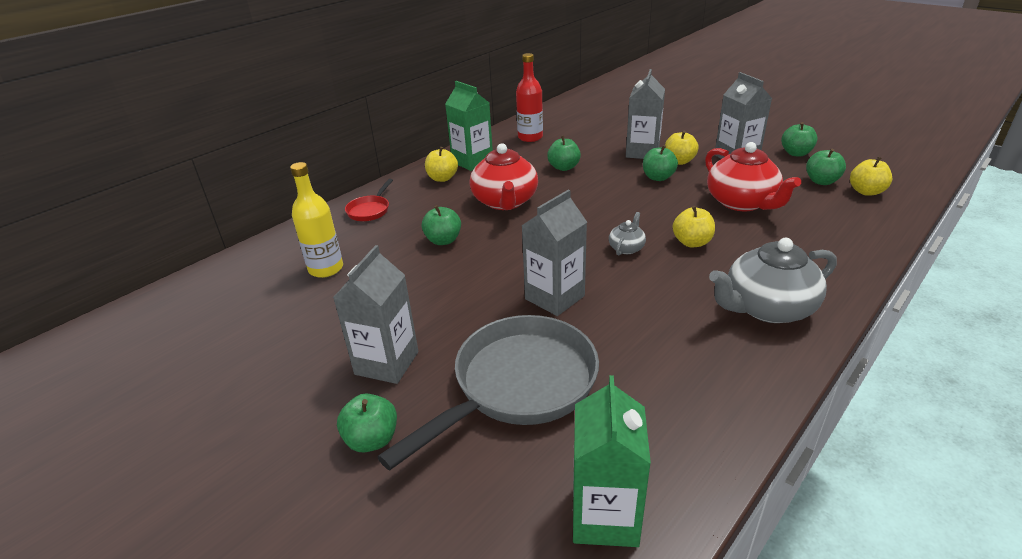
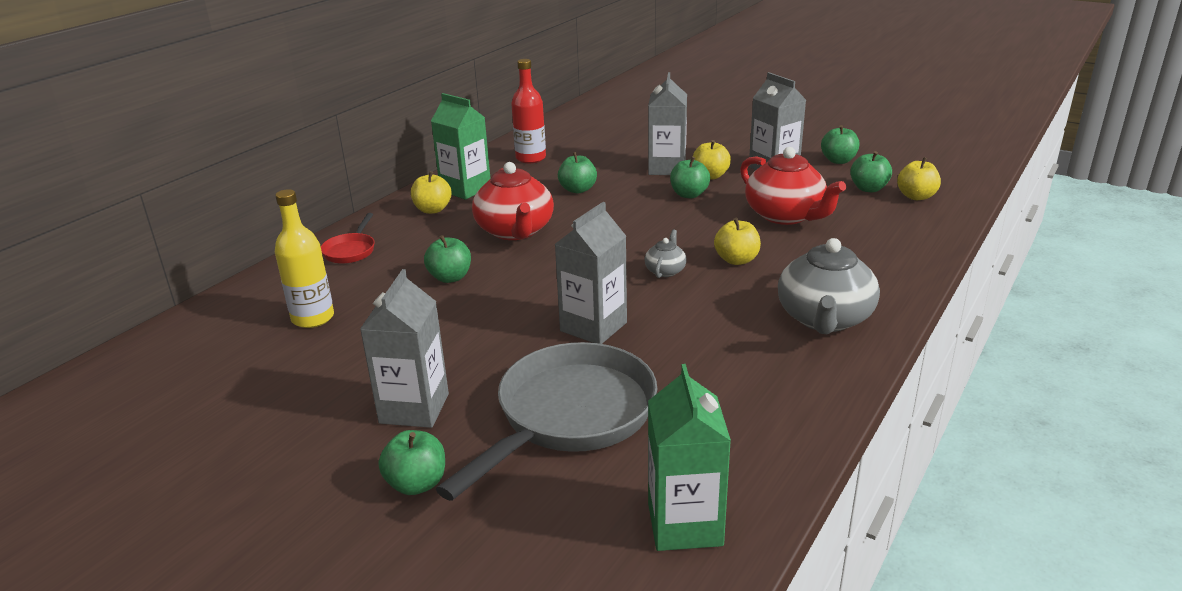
camera: 10 degrees left, 5 degrees down
grey teapot [709,238,837,323] -> grey teapot turned 45 degrees counterclockwise [778,238,880,335]

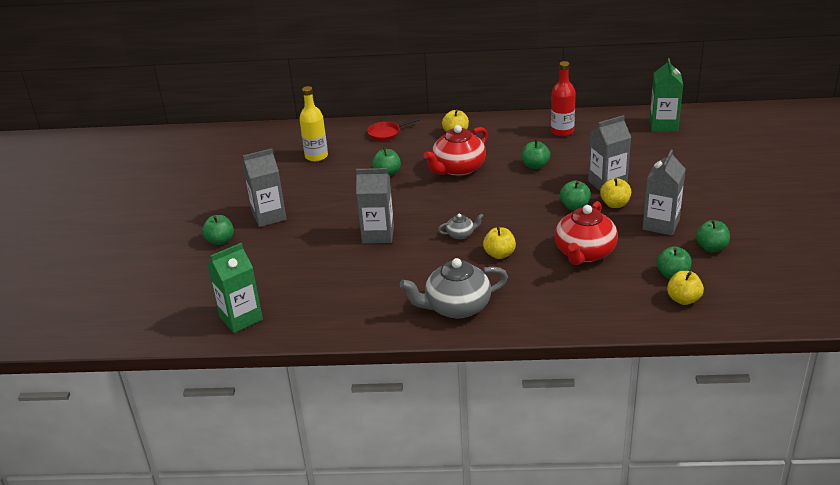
camera: 60 degrees right, 5 degrees up
green carton [431,93,490,200] -> green carton moved to [650,58,683,132]
grey pan [436,342,657,501] -> none

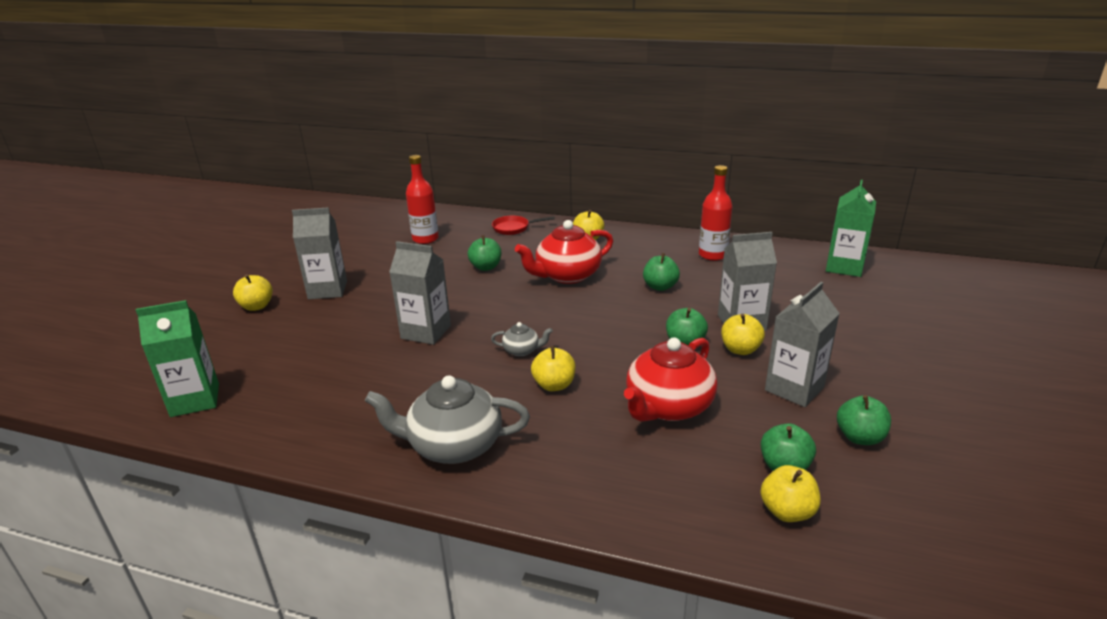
camera: 15 degrees right, 5 degrees down
green apple [202,215,234,245] -> yellow apple [233,274,273,311]
yellow bottle [299,86,328,162] -> red bottle [406,155,439,244]

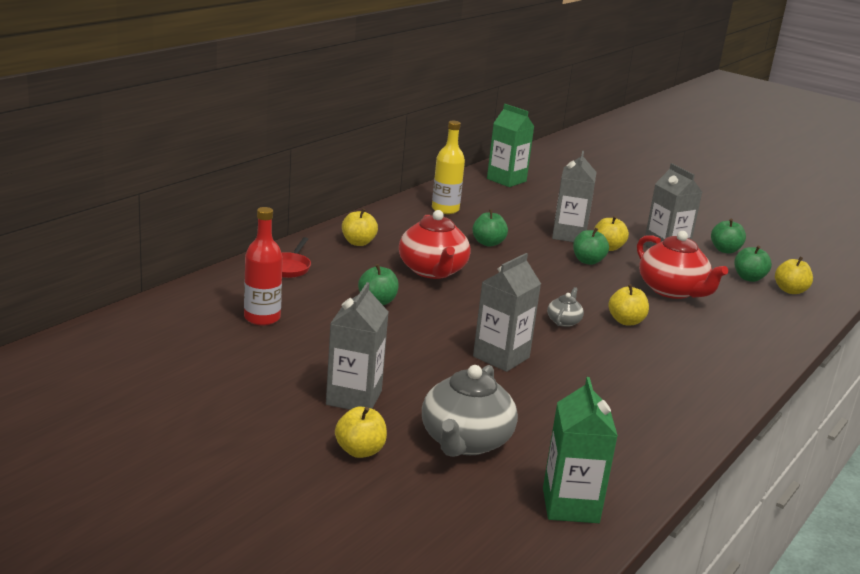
camera: 75 degrees left, 5 degrees down
grey teapot [365,375,530,464] -> grey teapot moved to [422,365,518,457]
red bottle [699,165,733,261] -> yellow bottle [432,121,465,214]

